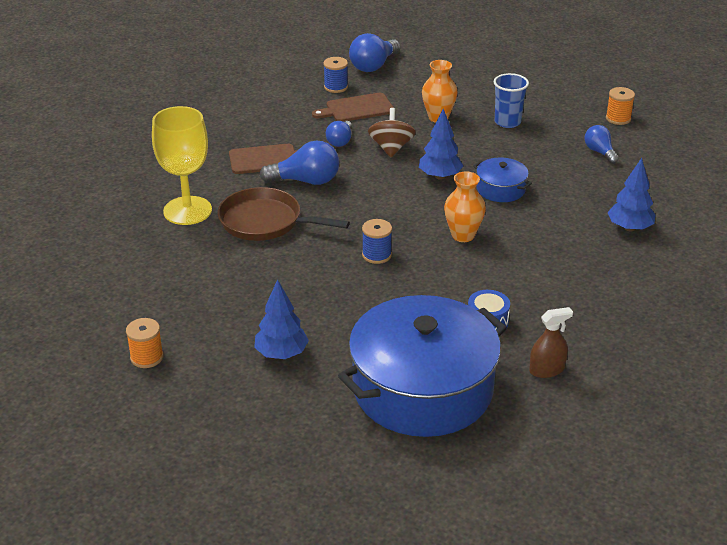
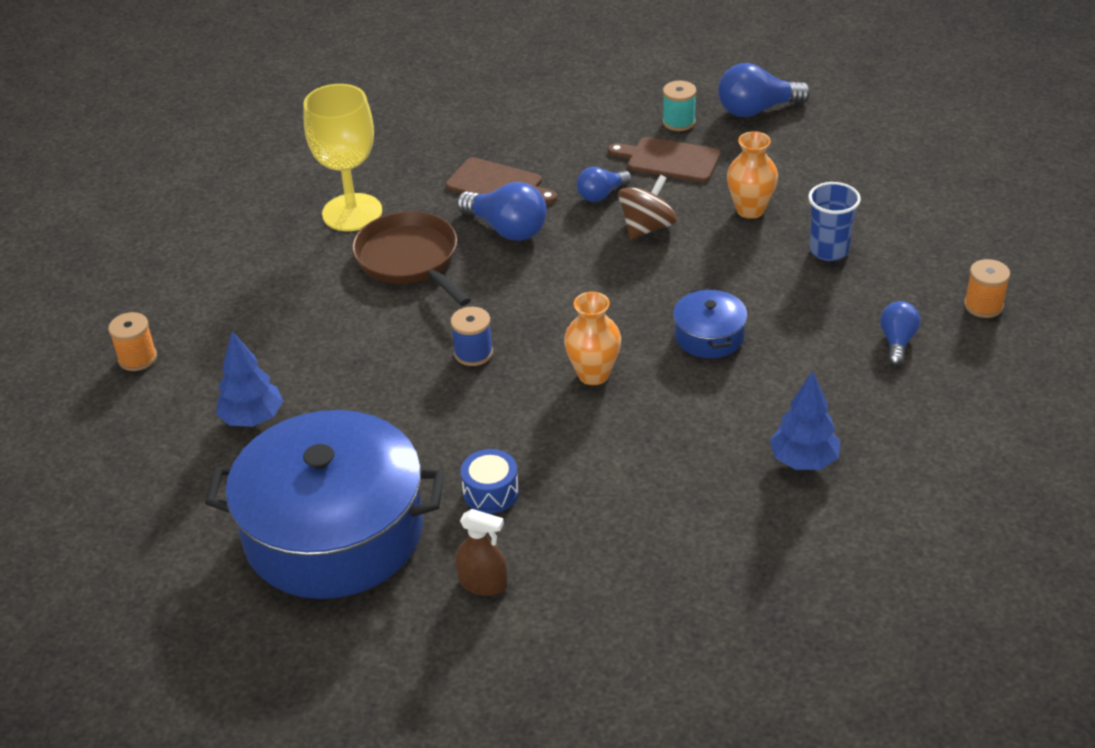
camera: 40 degrees right, 5 degrees up
blue spool [324,57,348,93] -> turquoise spool [662,81,696,131]
blue tree [419,109,463,180] -> none

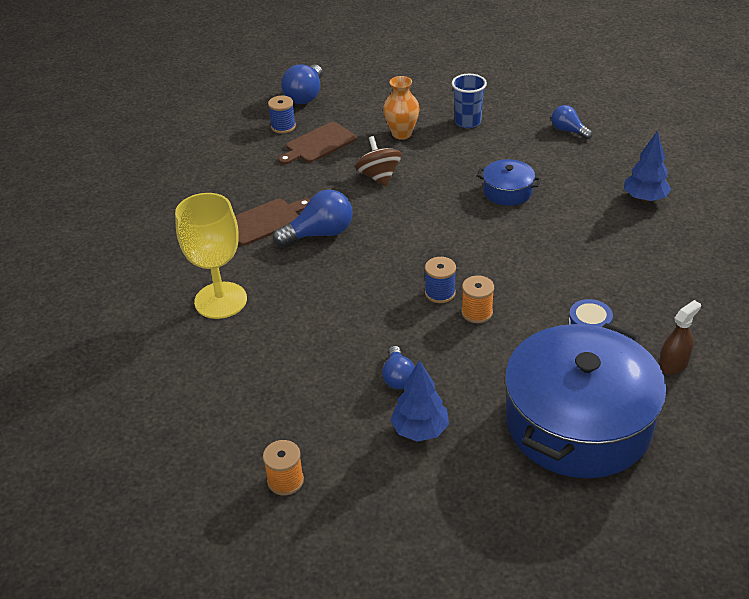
camera: 60 degrees left, 0 degrees up
brown pan [352,211,471,306] -> none
orange vase [564,292,621,385] -> none
blue light bulb [577,167,632,202] -> blue light bulb moved to [382,346,415,389]
turquoise spool [662,81,696,131] -> blue spool [268,96,296,134]
orange spool [964,259,1010,318] -> orange spool moved to [461,276,494,323]

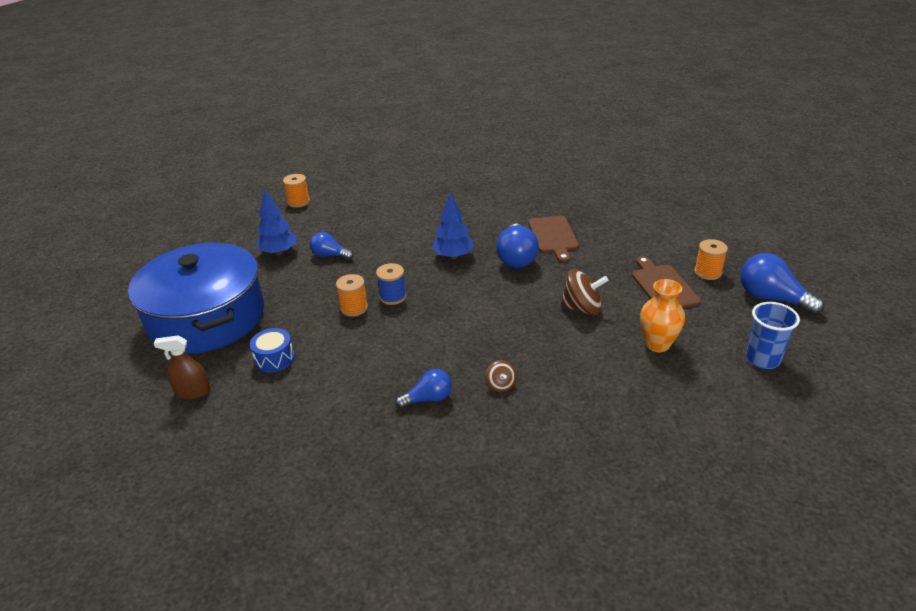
camera: 115 degrees right, 5 degrees down
yellow goblet [175,193,247,319] -> none
blue spool [268,96,296,134] -> orange spool [694,239,728,280]
blue cup [452,74,487,128] -> blue cup moved to [746,302,800,369]
blue pot [477,159,541,206] -> brown spinning top [485,360,517,393]
blue light bulb [552,105,592,139] -> blue light bulb moved to [395,369,452,409]
blue tree [624,130,671,202] -> blue tree moved to [432,192,474,259]
brown spray bottle [659,300,701,375] -> brown spray bottle turned 105 degrees clockwise [154,335,210,399]

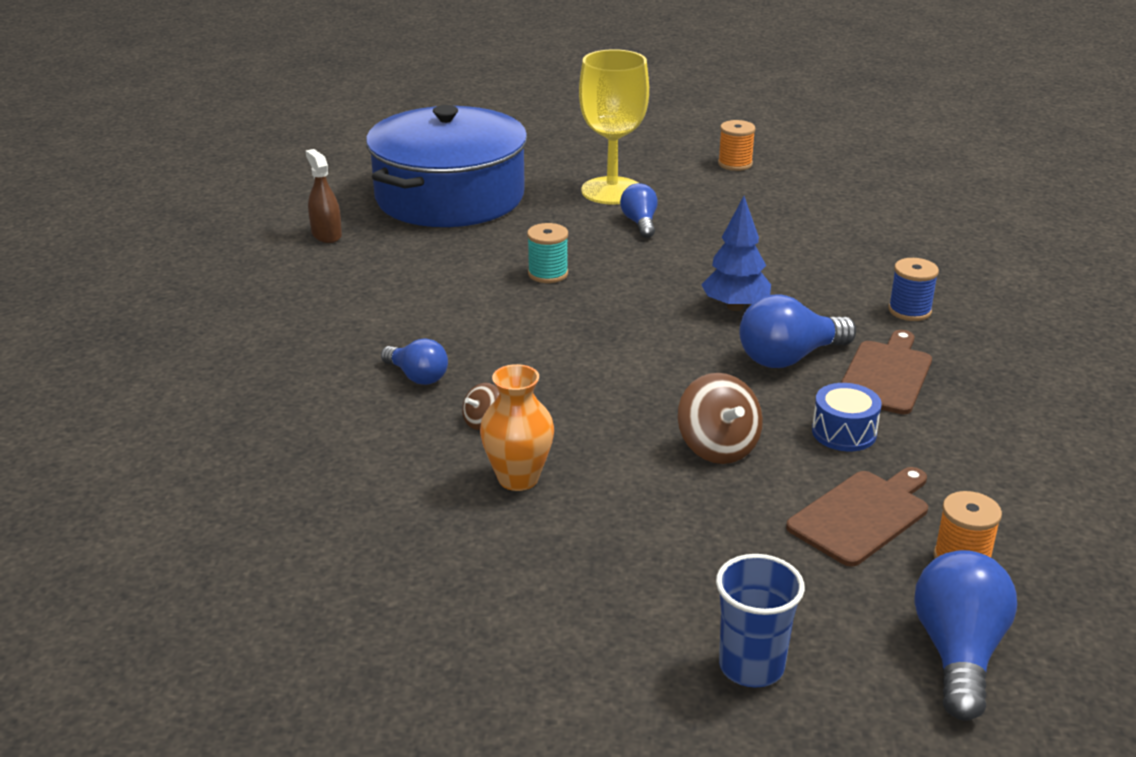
camera: 60 degrees right, 5 degrees down
blue drum [250,328,295,373] -> blue drum moved to [812,383,882,451]
blue tree [256,189,297,255] -> yellow goblet [579,49,649,204]
orange spool [336,274,368,317] -> turquoise spool [527,223,568,283]
blue spool [376,263,407,305] -> blue spool moved to [888,258,939,321]
brown cutting board [528,216,579,263] -> brown cutting board turned 150 degrees clockwise [841,330,932,414]
orange vase [640,279,685,352] -> orange vase moved to [480,364,554,491]

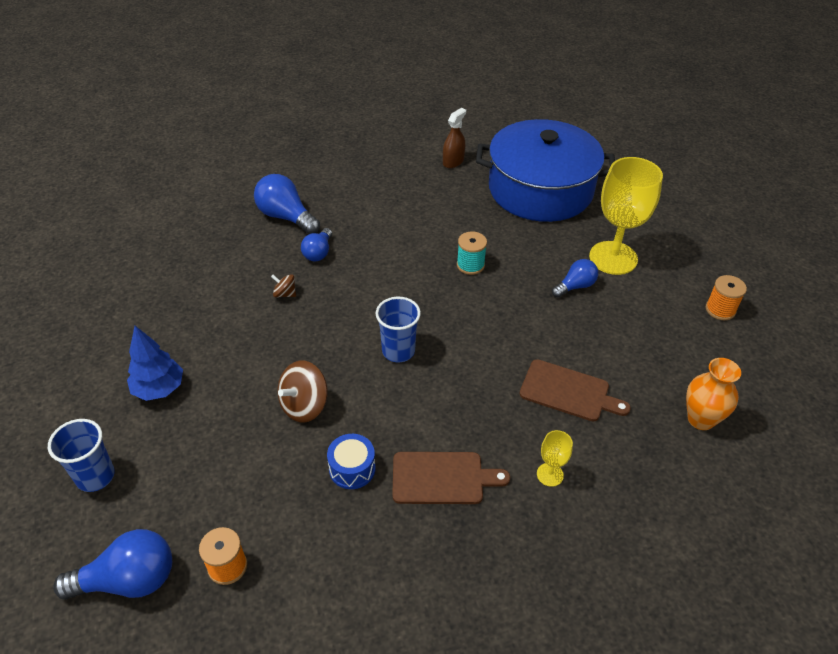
camera: 65 degrees right, 15 degrees up
orange vase [480,364,554,491] -> orange vase moved to [686,358,741,430]
blue tree [701,196,771,311] -> blue tree moved to [127,326,183,401]
blue light bulb [739,294,856,368] -> blue light bulb moved to [254,174,320,234]
brown cutting board [786,467,928,567] -> brown cutting board moved to [520,359,631,422]
blue spool [888,258,939,321] -> yellow goblet [537,430,573,487]
none -> blue cup [376,297,421,362]

